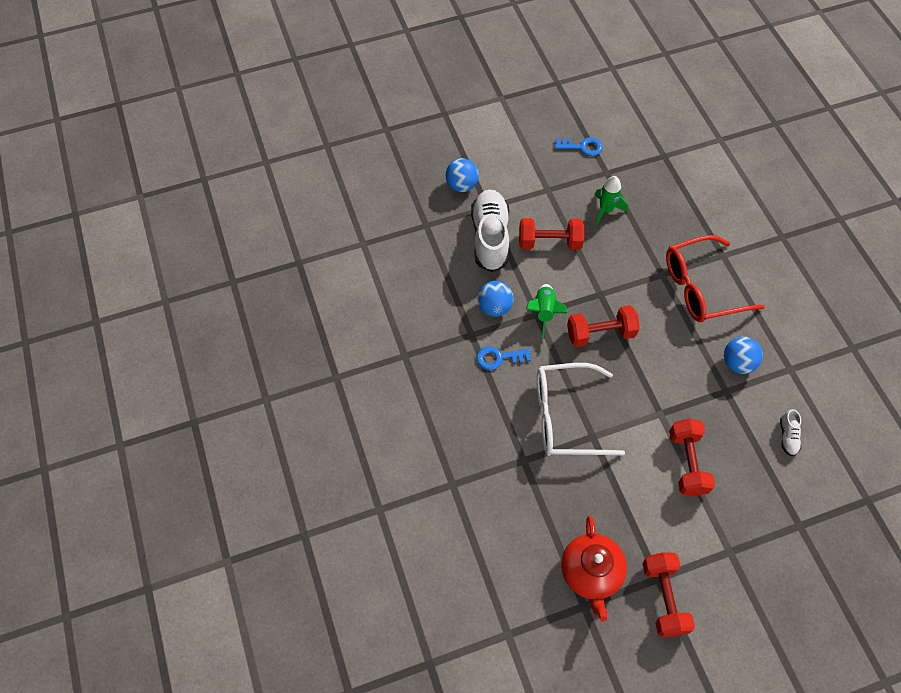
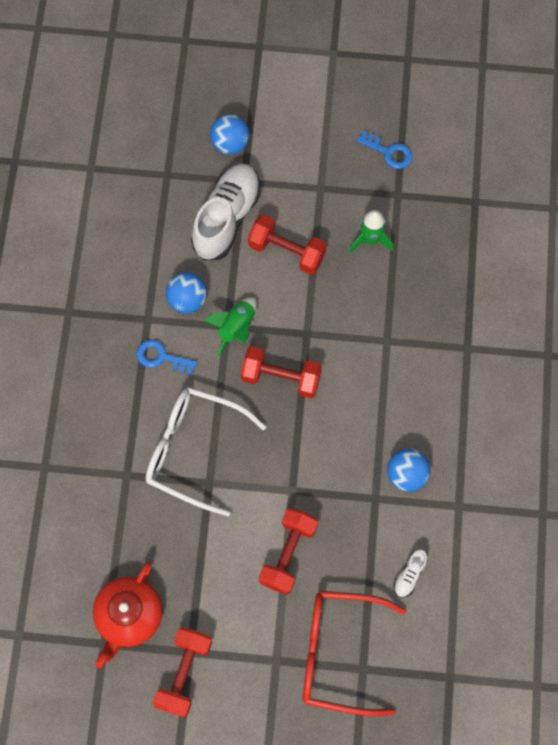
camera: 25 degrees right, 10 degrees up
red glasses [666,235,765,322] -> red glasses moved to [303,591,406,716]

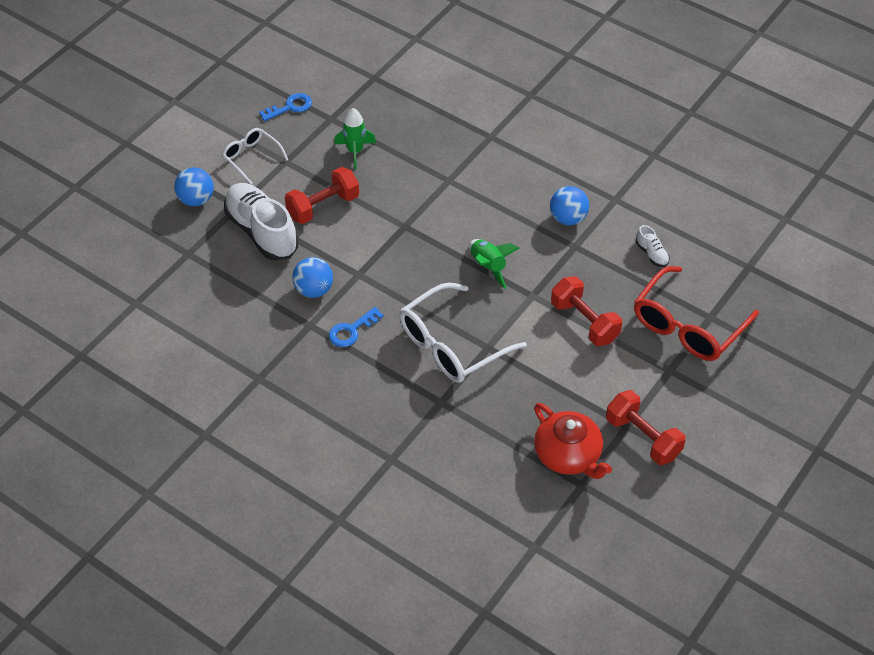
camera: 60 degrees left, 20 degrees down
green rocket [204,298,257,356] -> green rocket moved to [469,239,519,289]
red dumbbell [241,346,322,398] -> none
none -> white glasses [222,128,288,184]

